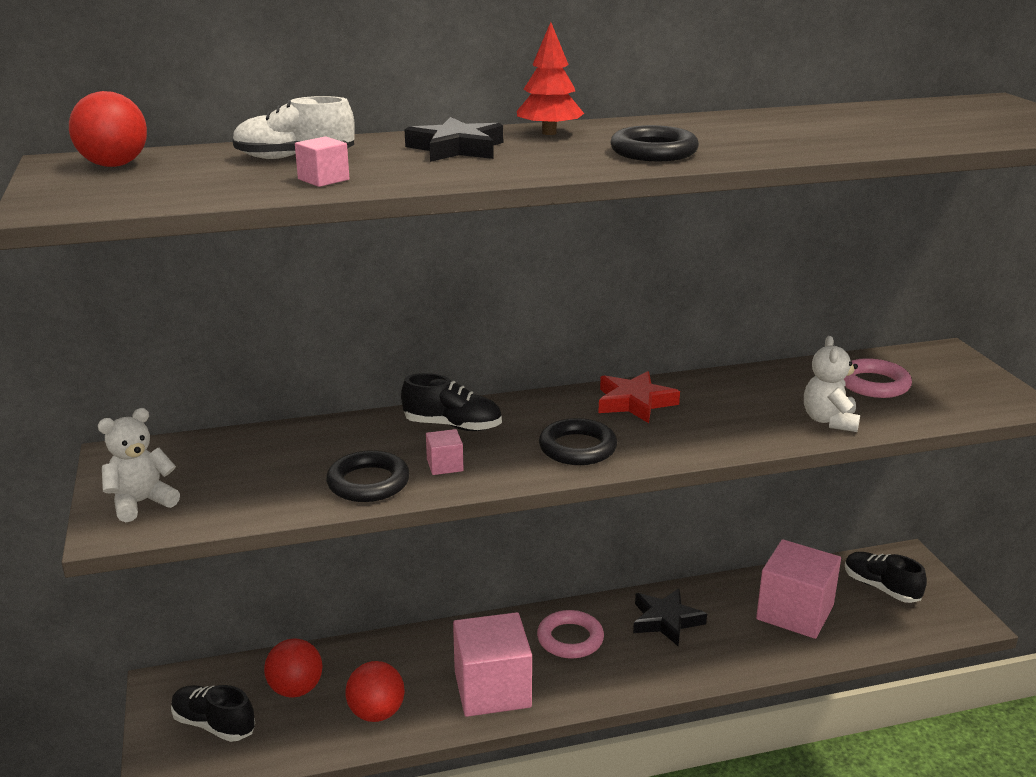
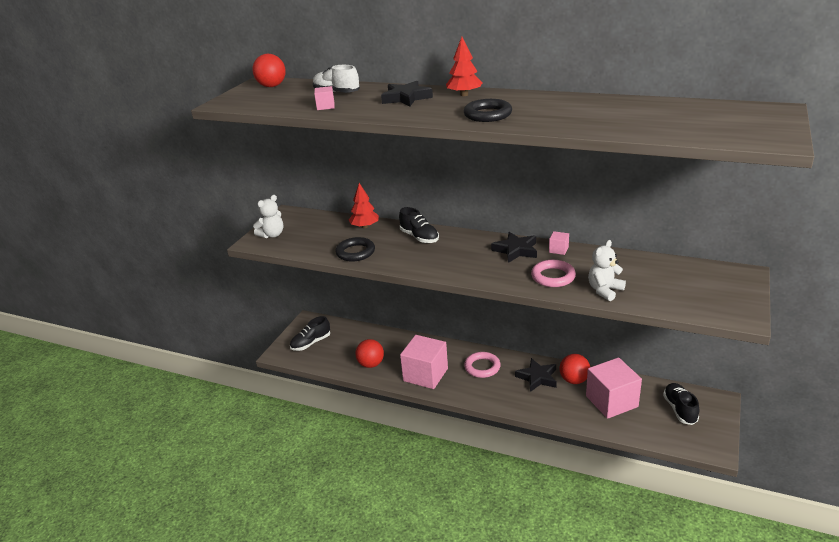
camera: 40 degrees right, 5 degrees up
white teddy bear [98,408,180,522] -> white teddy bear turned 135 degrees clockwise [253,195,283,238]
black shoe [171,685,255,742] -> black shoe turned 105 degrees counterclockwise [290,316,330,351]
red ball [264,639,323,697] -> red ball moved to [560,354,590,384]
pink cube [426,429,464,475] -> pink cube moved to [549,231,569,255]
black ring [539,418,617,465] -> none
red star [598,371,680,423] -> black star [491,232,537,263]
pink ring [843,358,912,398] -> pink ring moved to [531,260,576,287]
none -> red tree [349,183,379,228]

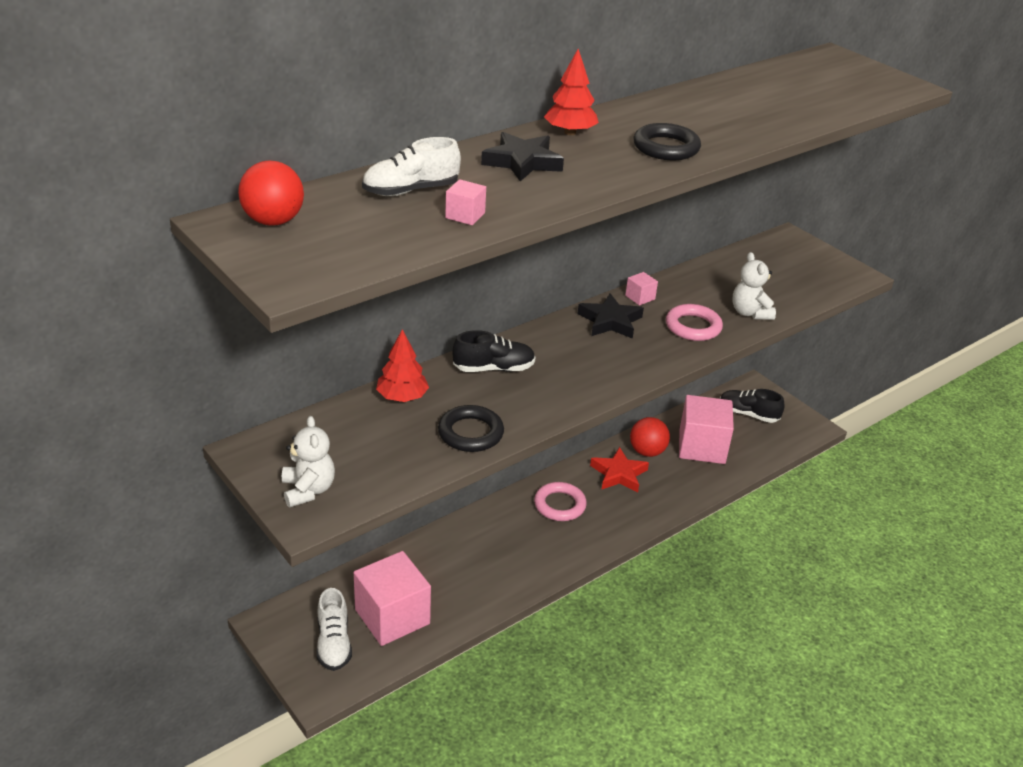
camera: 65 degrees left, 5 degrees up
black shoe [290,316,330,351] -> white shoe [317,588,352,671]
red ball [355,339,384,368] -> none
pink cube [400,335,448,389] -> pink cube moved to [354,551,431,646]
black star [515,358,557,392] -> red star [590,447,649,492]

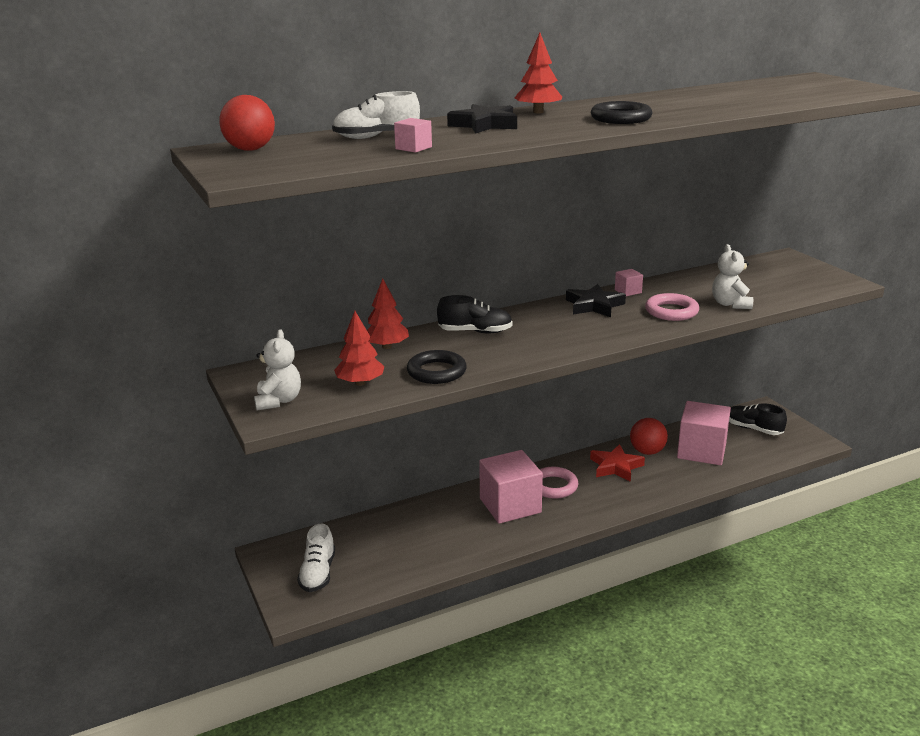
camera: 15 degrees right, 10 degrees down
pink cube [354,551,431,646] -> pink cube moved to [479,450,543,524]
none -> red tree [334,311,385,386]

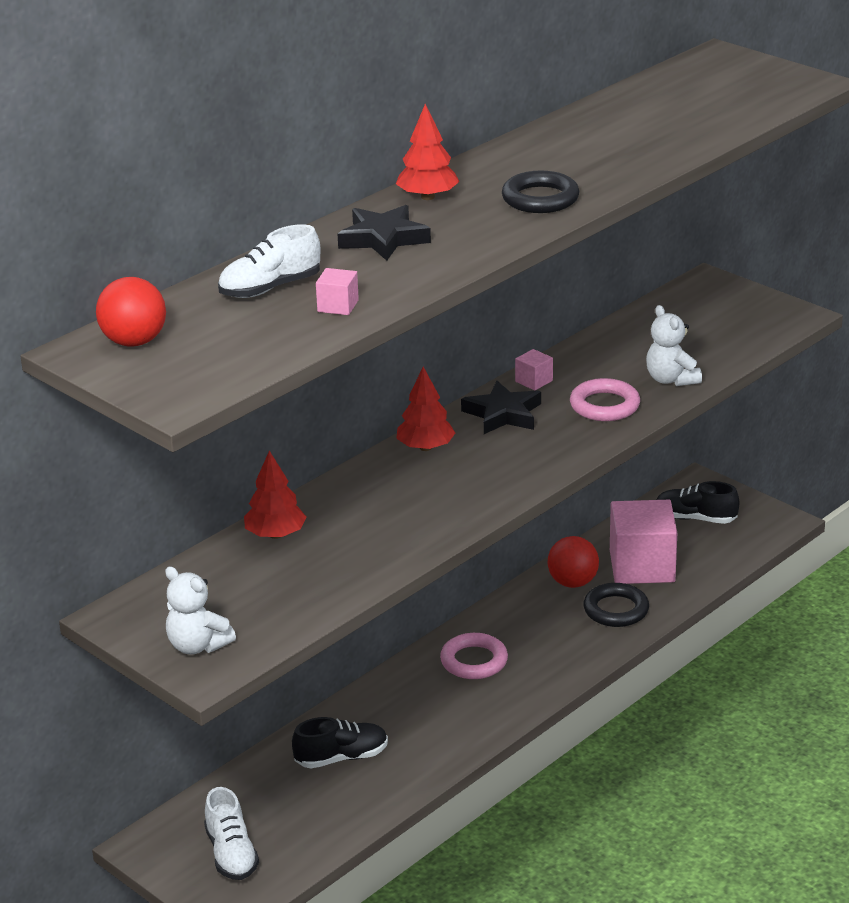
camera: 20 degrees left, 5 degrees up
white teddy bear [254,329,301,411] -> white teddy bear turned 150 degrees clockwise [165,566,236,655]
red tree [334,311,385,386] -> red tree moved to [396,367,455,451]
black ring [407,350,467,384] -> black ring moved to [583,583,649,627]
black shoe [437,295,513,333] -> black shoe moved to [292,717,388,768]
pink cube [479,450,543,524] -> none
red star [590,444,645,482] -> none

